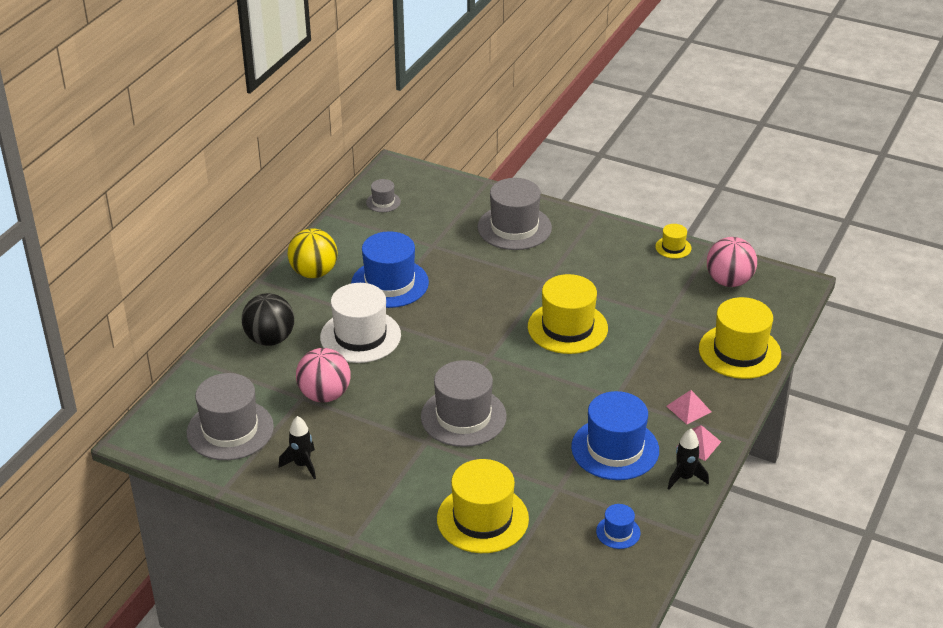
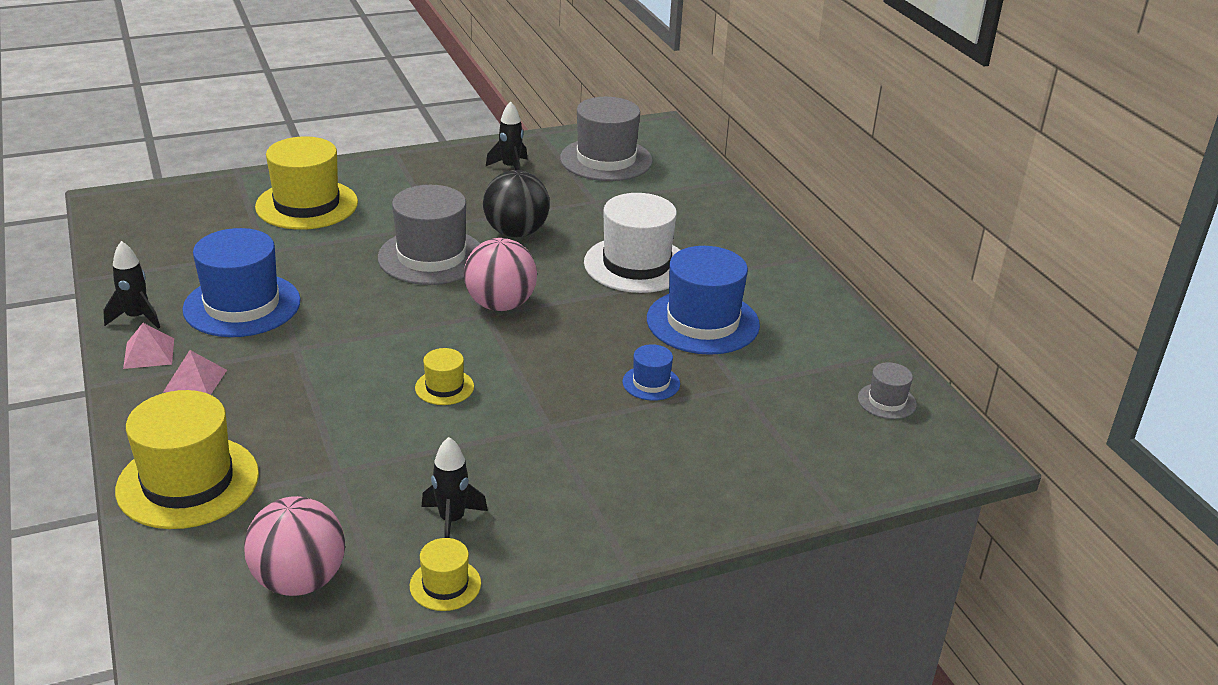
camera: 130 degrees right, 5 degrees down
black ball [242,293,294,346] -> black ball moved to [483,170,550,237]
yellow ball [287,229,338,278] -> none
pink ball [296,348,350,403] -> pink ball moved to [464,238,537,311]
grey hat [477,178,552,250] -> none
yellow hat [528,274,608,354] -> yellow hat [415,348,474,405], size x0.48
blue hat [596,504,641,549] -> blue hat moved to [622,344,680,401]
none -> black rocket [422,437,488,538]

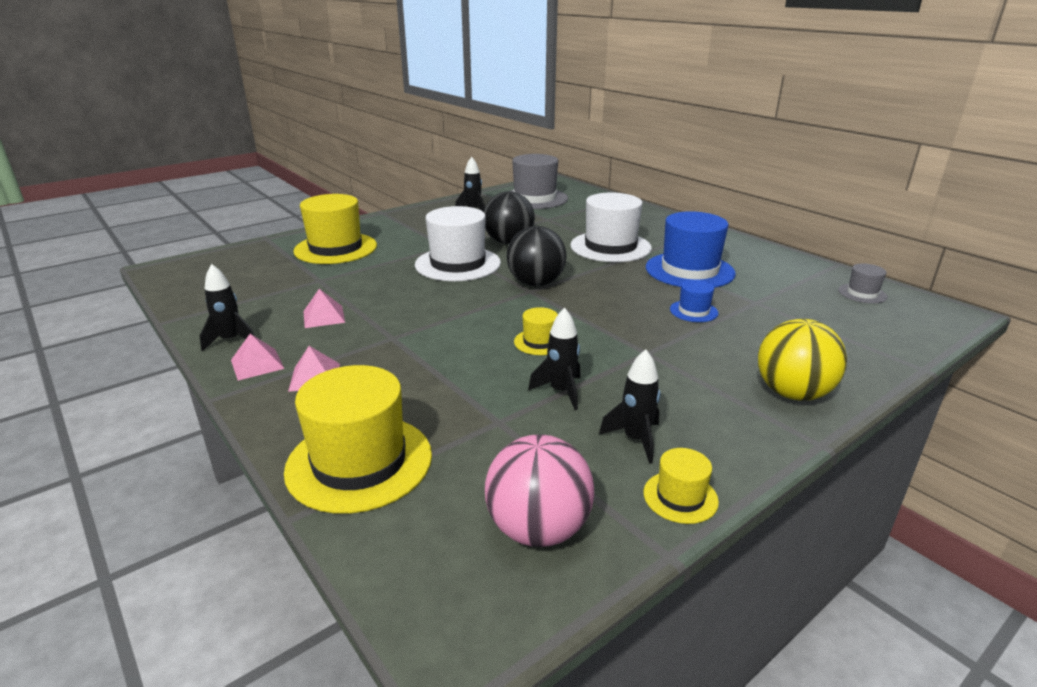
camera: 15 degrees left, 5 degrees down
blue hat [182,228,301,337] -> pink pyramid [303,289,345,328]
grey hat [378,185,480,285] -> white hat [415,206,501,281]
pink ball [464,238,537,311] -> black ball [506,226,567,286]
none -> black rocket [528,308,580,410]
none -> yellow ball [758,319,847,401]

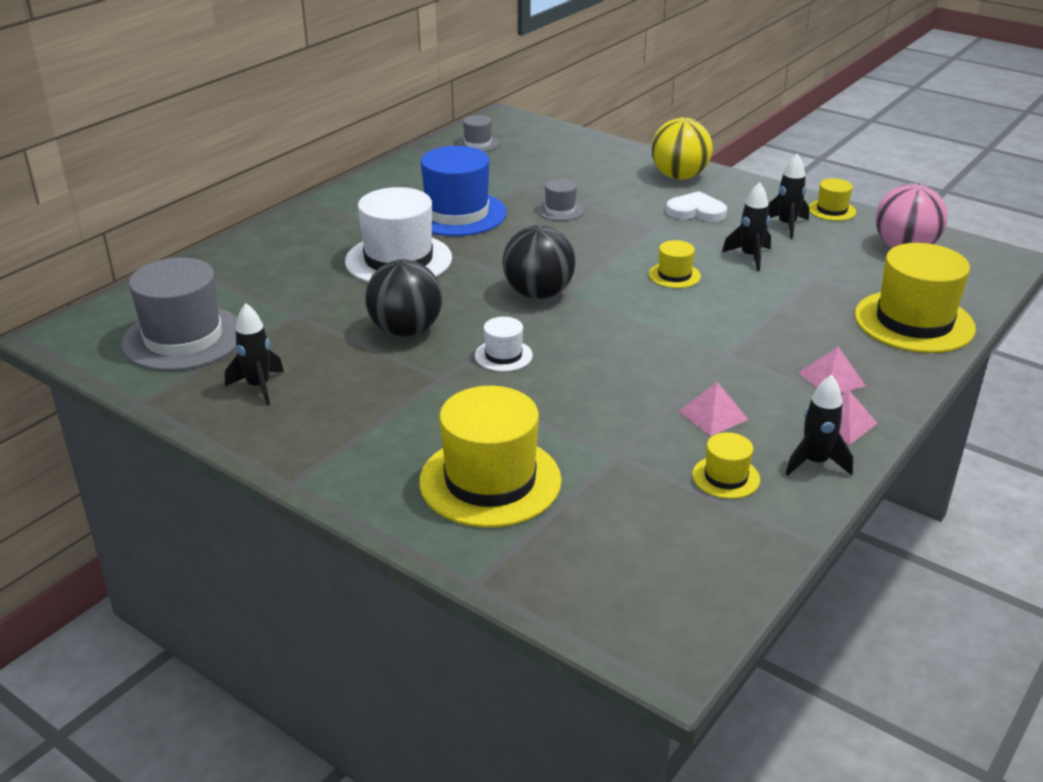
camera: 105 degrees left, 5 degrees up
white hat [415,206,501,281] -> white hat [475,317,533,372], size x0.48
blue hat [670,280,718,322] -> grey hat [537,178,584,221]
none -> white heart [666,191,727,222]
none -> yellow hat [692,432,760,499]

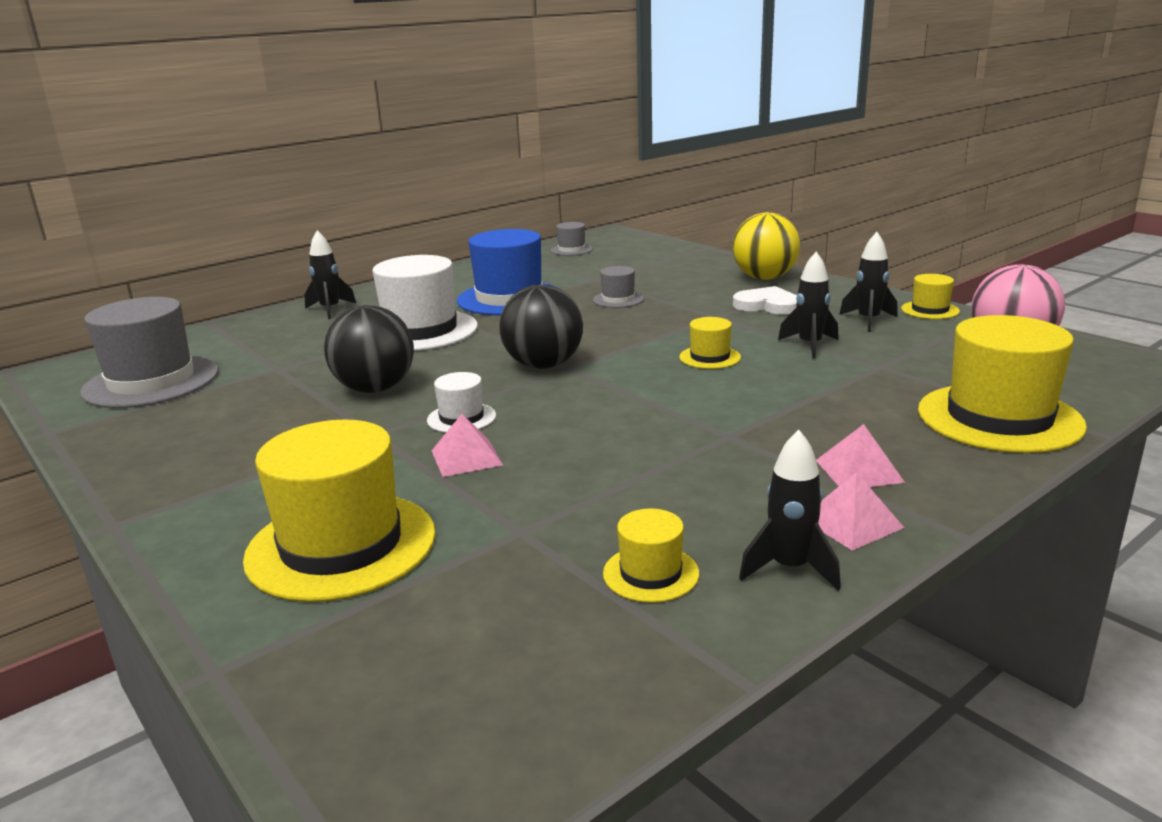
camera: 15 degrees right, 10 degrees down
black rocket [225,303,284,405] -> black rocket moved to [304,230,356,319]
pink pyramid [679,382,749,436] -> pink pyramid moved to [432,414,503,477]

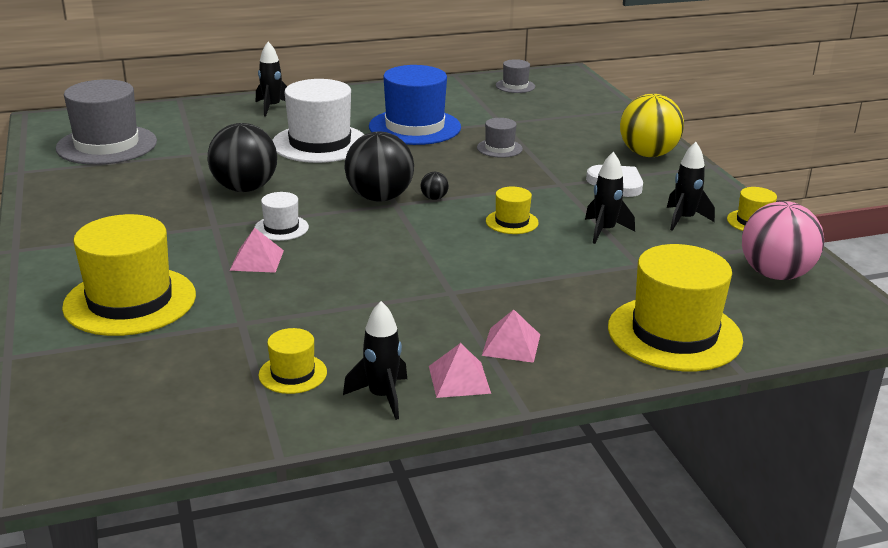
camera: 20 degrees right, 5 degrees up
none -> black ball [421,172,449,200]

